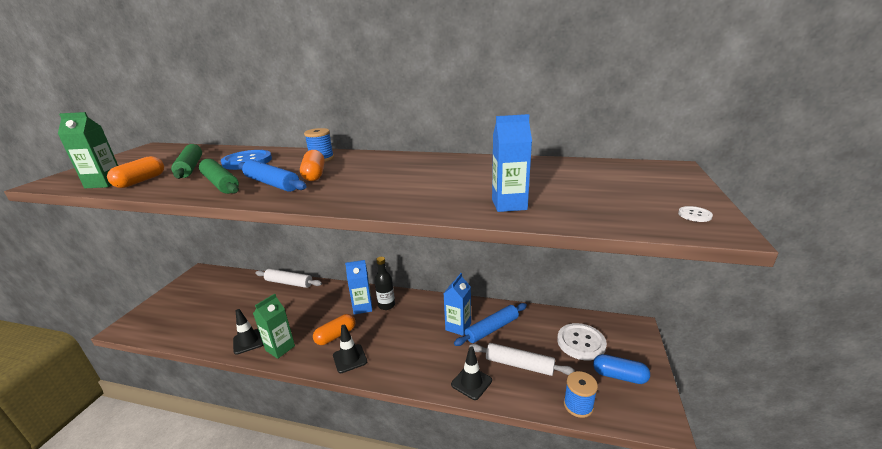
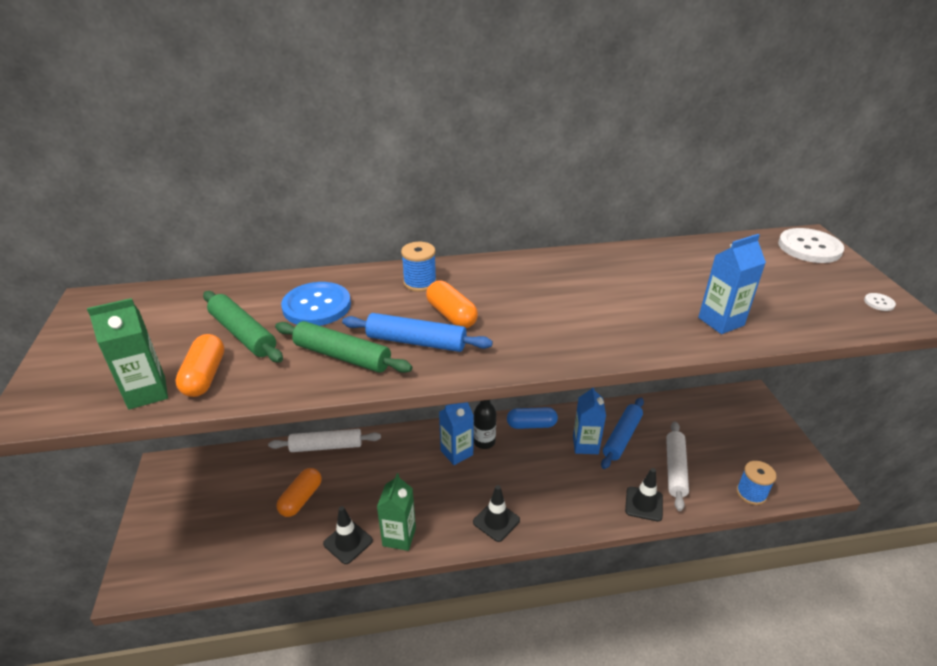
camera: 25 degrees left, 10 degrees up
orange capsule [313,314,355,345] -> orange capsule moved to [276,468,322,517]
white rolling pin [469,343,575,376] -> white rolling pin turned 75 degrees counterclockwise [666,421,689,511]
white button [557,323,607,360] -> white button moved to [778,228,844,263]
blue capsule [593,354,650,384] -> blue capsule moved to [507,407,558,429]

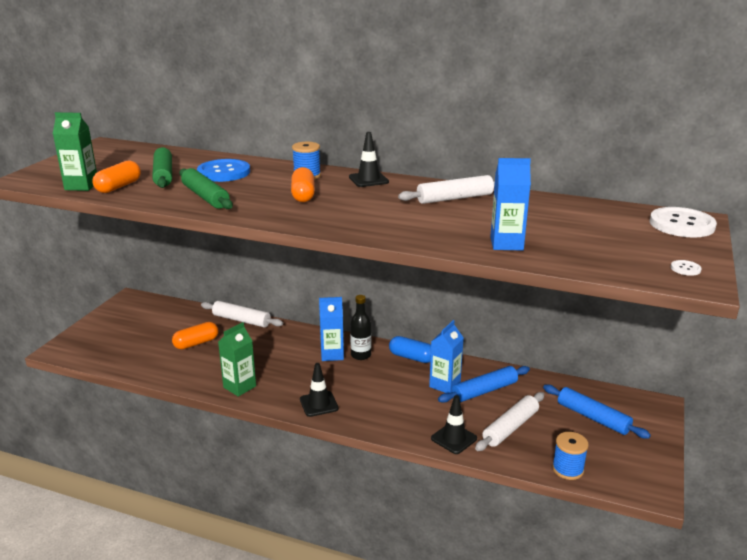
camera: 30 degrees right, 10 degrees down
black traffic cone [323,506,373,564] -> black traffic cone moved to [349,132,389,187]
blue rolling pin [342,313,493,352] -> blue rolling pin moved to [543,384,651,439]
none -> white rolling pin [398,175,495,204]

